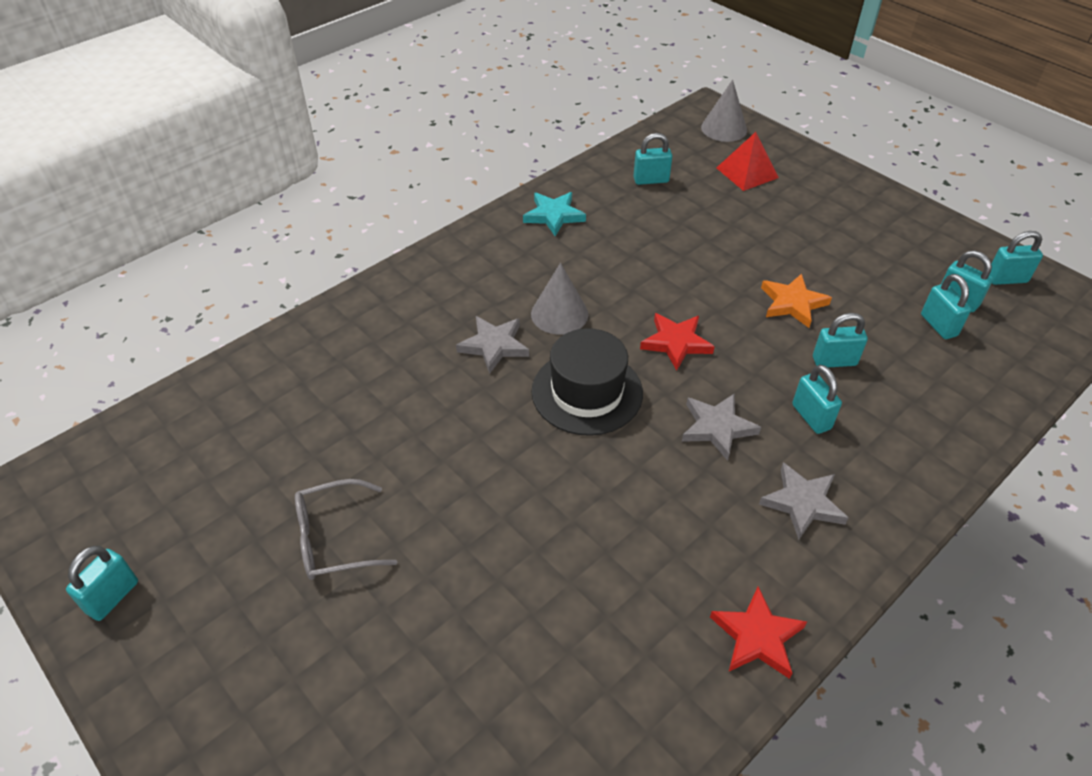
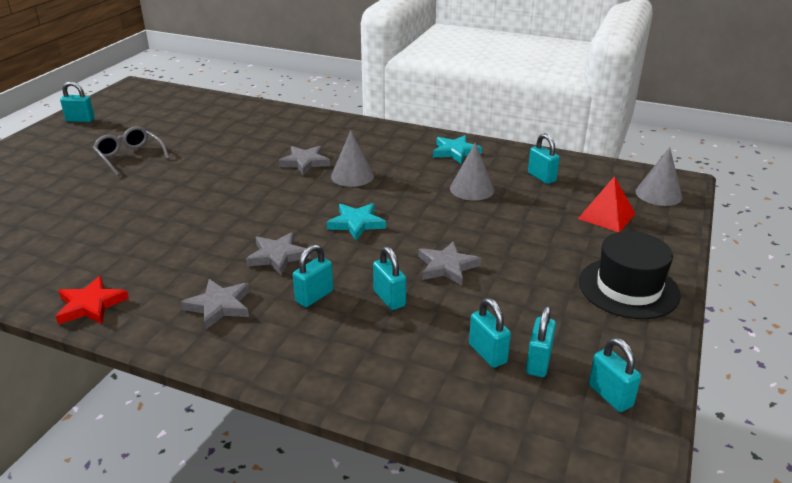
camera: 65 degrees right, 15 degrees down
black hat [531,328,643,436] -> black hat moved to [579,231,681,319]
red star [640,313,715,371] -> turquoise star [326,203,386,241]
orange star [761,274,832,328] -> grey star [418,241,481,285]
turquoise padlock [921,274,971,339] -> turquoise padlock turned 75 degrees counterclockwise [469,298,511,368]
none -> grey cone [450,142,494,201]

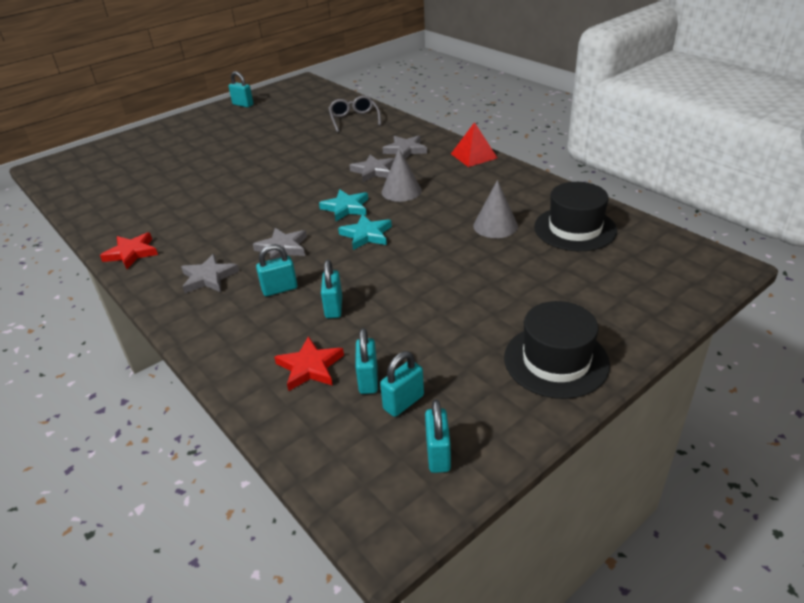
camera: 30 degrees right, 5 degrees up
grey glasses [93,126,169,176] -> grey glasses moved to [329,96,381,132]
grey star [418,241,481,285] -> grey star moved to [382,136,427,159]
turquoise star [433,135,482,164] -> turquoise star moved to [319,189,368,221]
turquoise padlock [528,133,560,184] -> black hat [534,182,617,251]
red pyramid [578,176,636,232] -> red pyramid moved to [451,122,497,167]
grey cone [635,147,682,206] -> none
none -> red star [274,336,344,391]

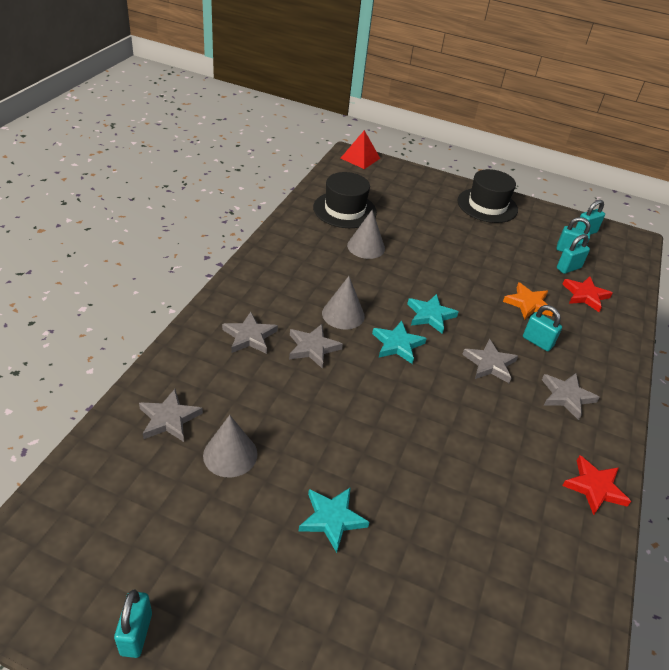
camera: 125 degrees left, 5 degrees up
turquoise padlock [321,260,342,318] -> orange star [503,282,553,320]
grey glasses [329,96,381,132] -> grey star [139,389,203,442]
red pyramid [451,122,497,167] -> red pyramid moved to [341,130,380,169]
none -> grey cone [203,415,258,478]
none -> turquoise star [299,487,369,553]

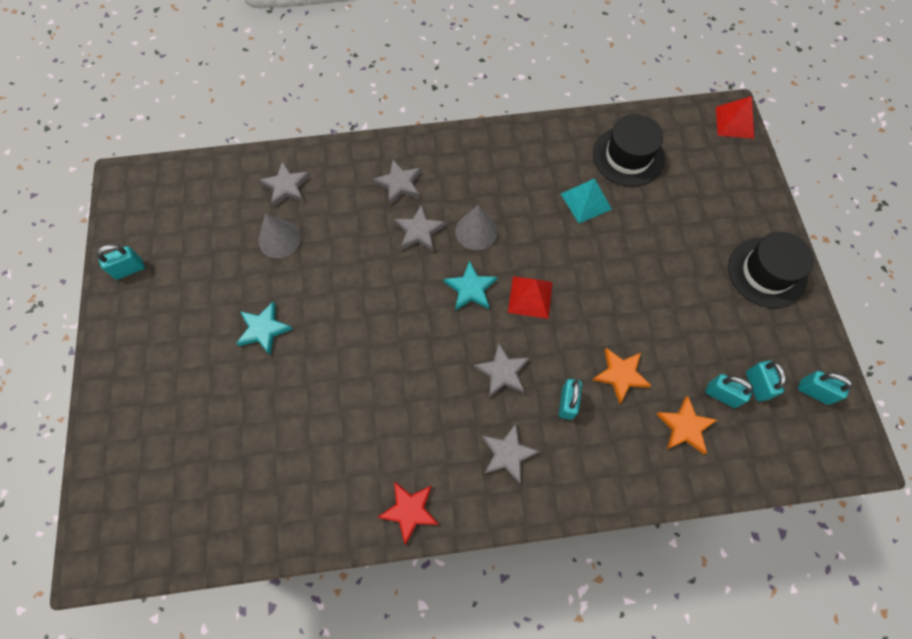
camera: 65 degrees right, 25 degrees up
grey cone [347,210,385,259] -> turquoise pyramid [561,179,612,223]
turquoise star [407,294,459,334] -> red pyramid [508,276,553,319]
red star [562,276,612,312] -> orange star [656,396,717,454]

